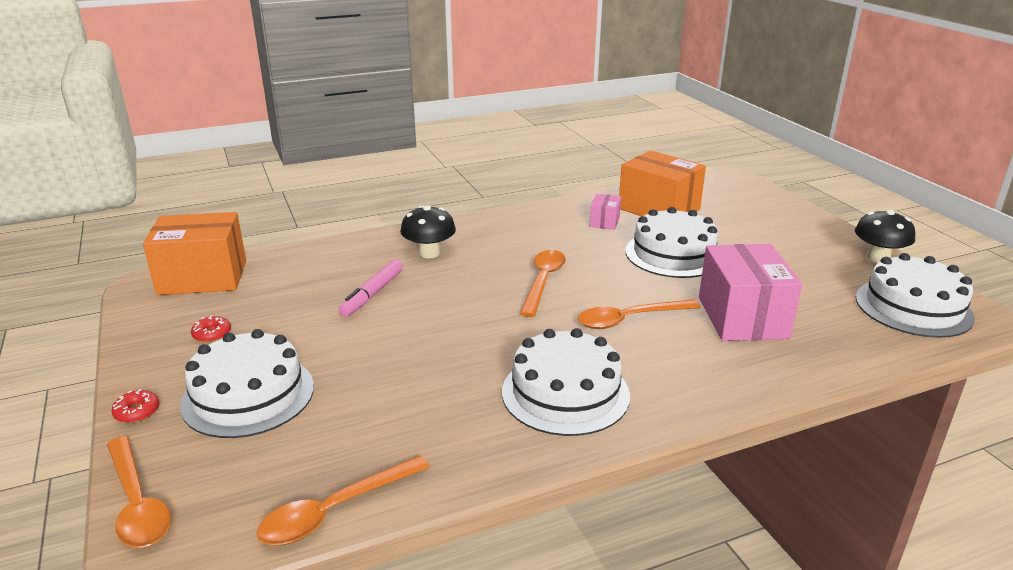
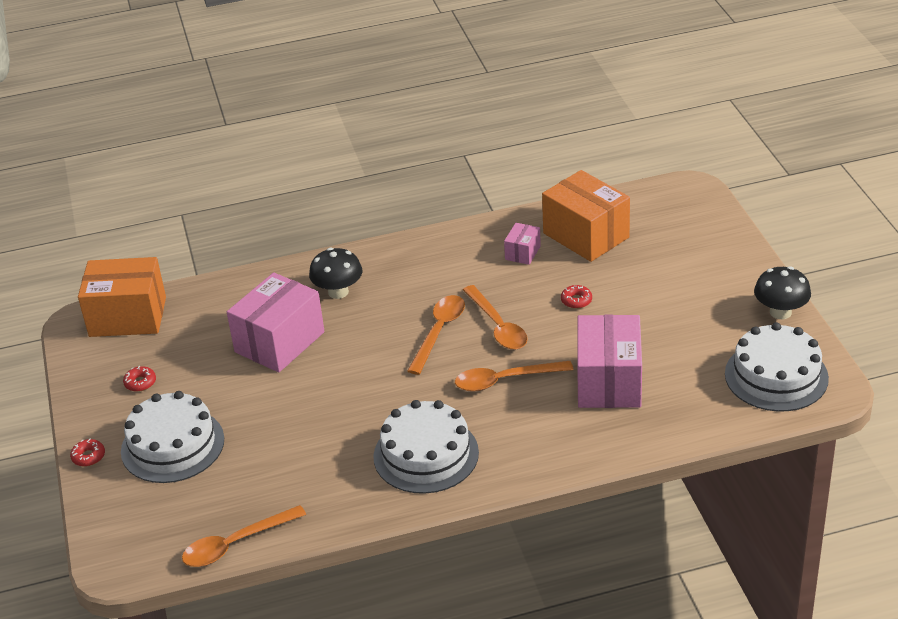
camera: 10 degrees right, 10 degrees up
orange spoon [107,436,171,548] -> orange spoon moved to [463,285,528,350]
pink marker [339,260,403,317] -> pink box [227,272,325,372]
white cake [625,207,718,278] -> red donut [561,285,592,309]

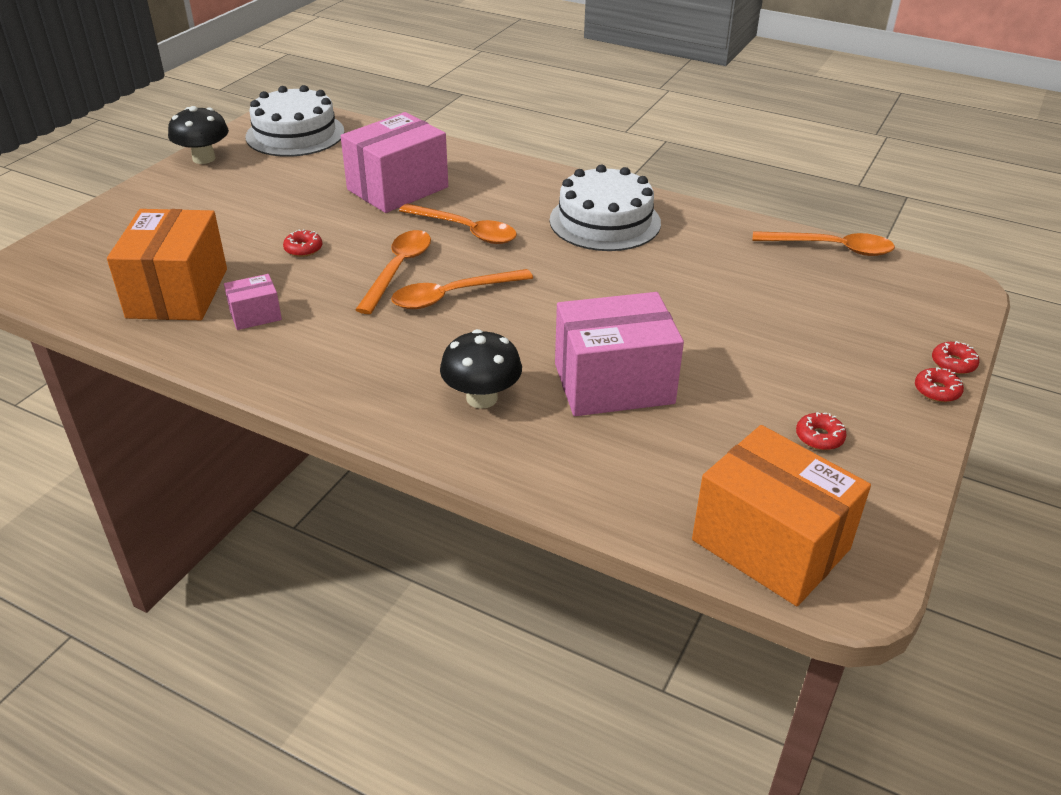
camera: 140 degrees left, 0 degrees up
white cake [121,391,224,483] -> none
none -> red donut [932,341,979,374]

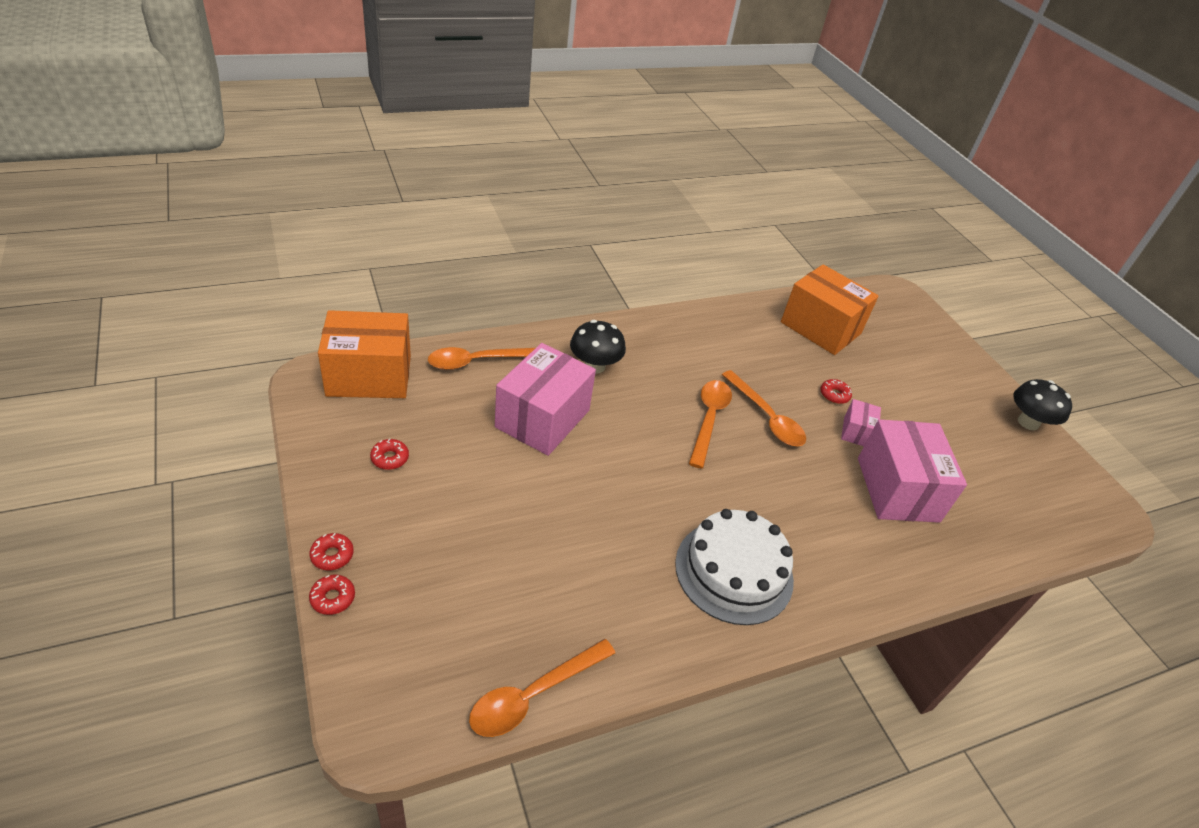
camera: 125 degrees right, 5 degrees up
pink box [224,274,282,330] -> pink box moved to [841,399,881,446]
white cake [246,85,344,157] -> none
orange spoon [399,204,517,244] -> orange spoon moved to [428,347,535,370]

